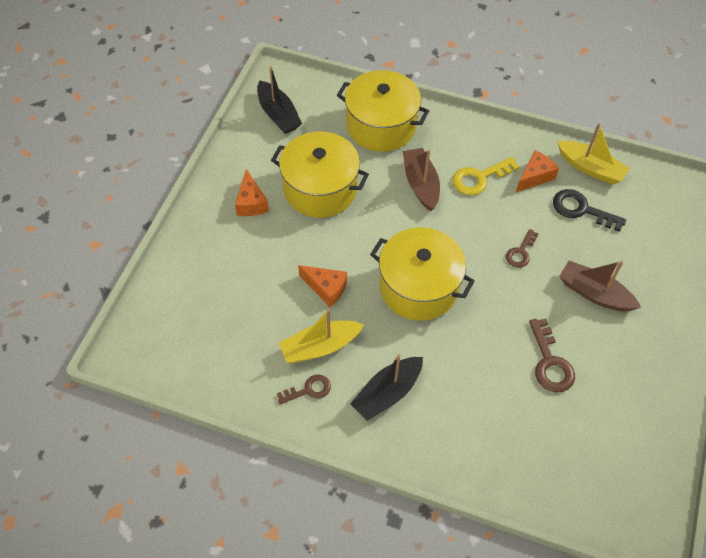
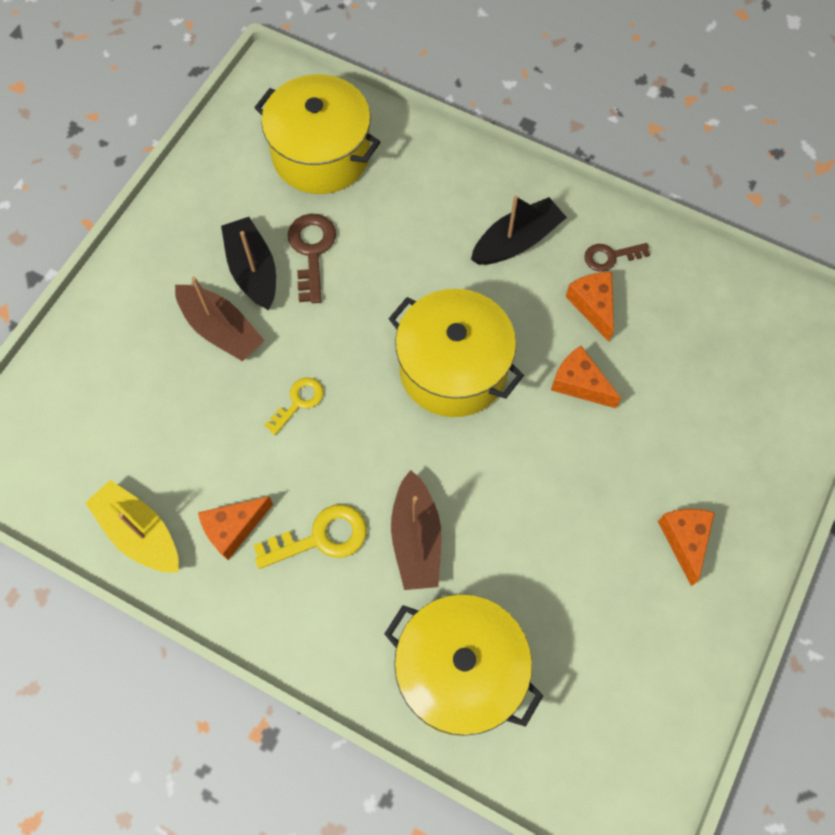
camera: 170 degrees left, 10 degrees up
black boat [257,66,302,134] -> black boat moved to [221,217,276,311]
yellow pot [271,131,369,218] -> yellow pot moved to [254,74,381,194]
yellow boat [279,309,364,363] -> orange cheese [566,272,614,342]
brown key [506,229,538,268] -> yellow key [265,377,323,435]
black key [553,189,626,232] -> none

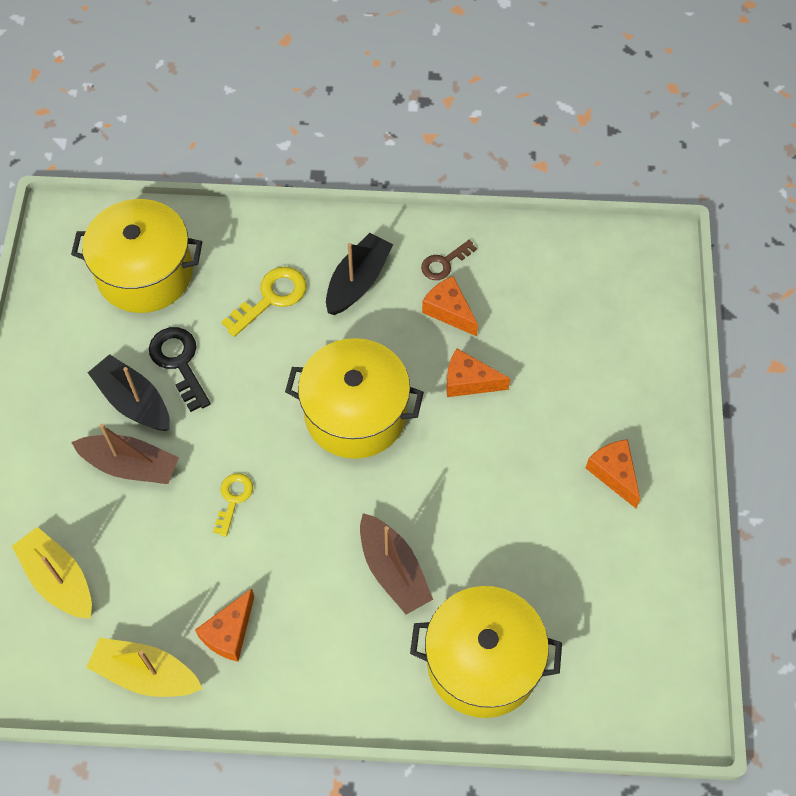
camera: 25 degrees left, 5 degrees down
yellow key [253,504,367,569] -> yellow key moved to [222,267,307,337]
brown key [288,214,336,303] -> black key [149,327,210,412]
none -> yellow boat [12,527,92,619]

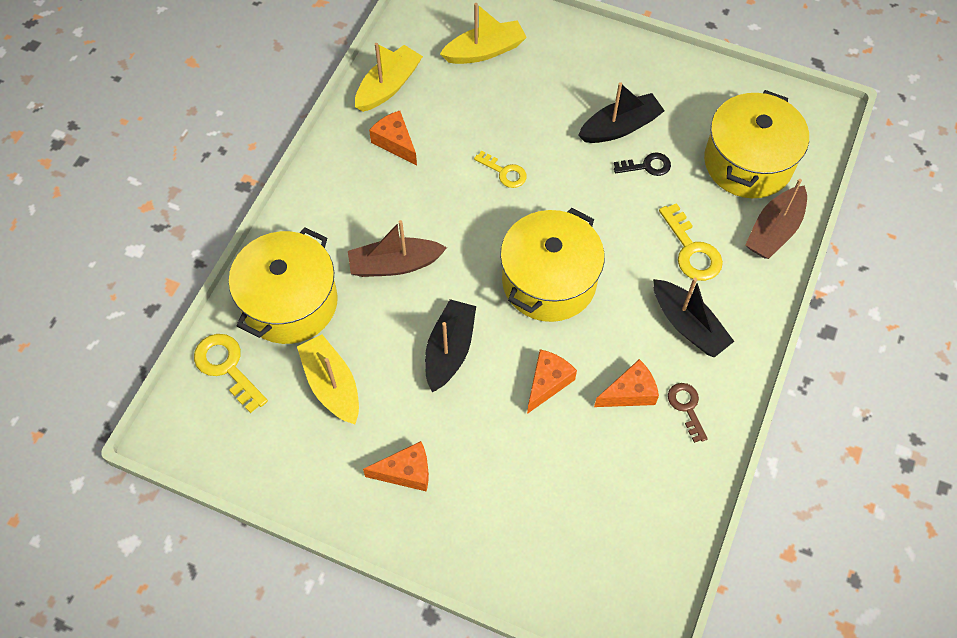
camera: 110 degrees right, 0 degrees up
brown boat [71,424,179,484] -> brown boat moved to [745,179,807,259]
black key [149,327,210,412] -> black key [614,152,671,176], size x0.65
none -> yellow key [194,334,268,413]
none -> yellow boat [297,335,359,424]
none -> black boat [425,299,476,392]

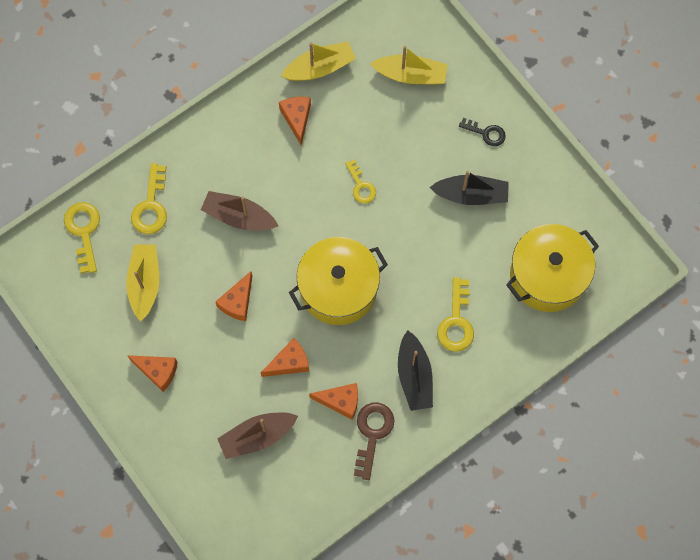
camera: 30 degrees right, 10 degrees up
yellow pot [229,228,338,344] -> yellow key [131,163,167,234]
black boat [425,299,476,392] -> orange cheese [215,271,252,321]
black key [614,152,671,176] -> black key moved to [459,118,506,146]
brown key [668,383,708,443] -> brown key [354,403,395,480], size x1.54
brown boat [745,179,807,259] -> brown boat moved to [217,412,298,459]

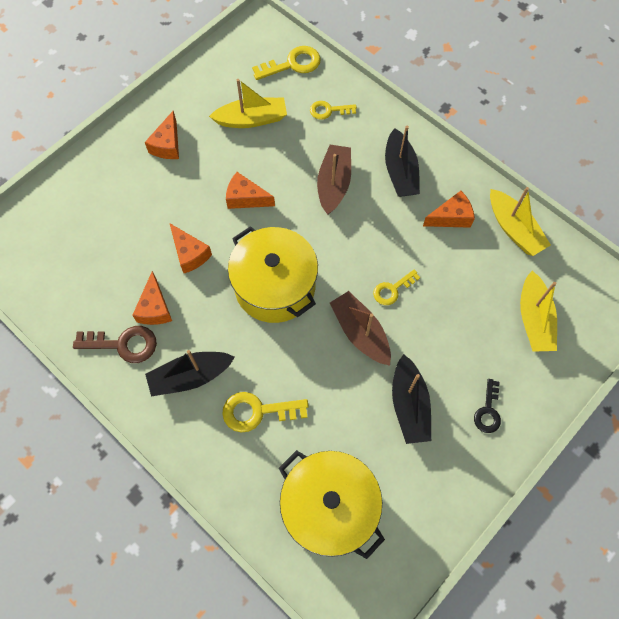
camera: 80 degrees right, 5 degrees down
yellow key [131,163,167,234] -> yellow key [310,101,357,120], size x0.65
brown boat [217,412,298,459] -> brown boat moved to [330,291,391,366]
none -> black boat [385,126,420,197]

